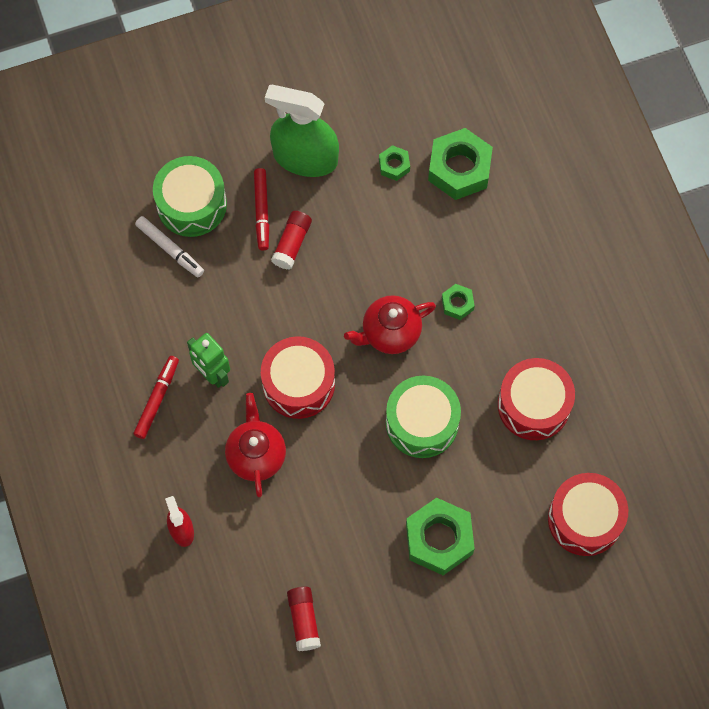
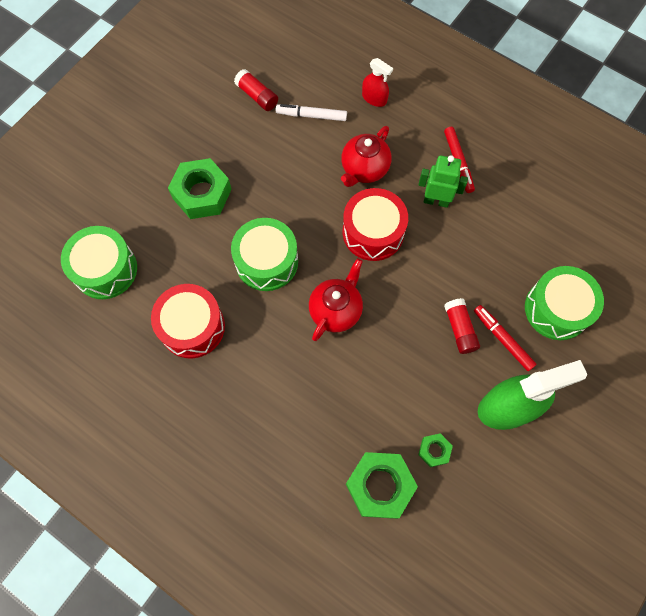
camera: 145 degrees right, 0 degrees up
white marker [135,216,204,277] -> white marker moved to [275,104,347,121]
red teapot [225,393,286,497] -> red teapot turned 75 degrees clockwise [341,126,391,187]
green nut [442,284,475,320] -> none
red drum [548,473,628,556] -> green drum [61,226,137,299]

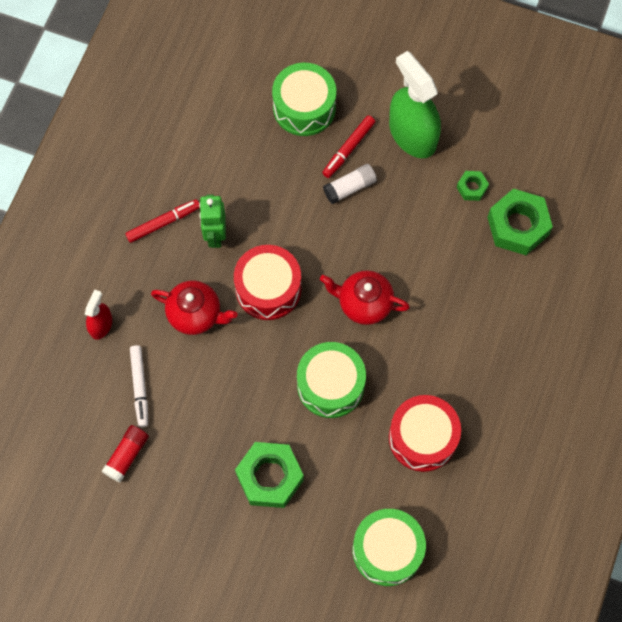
camera: 105 degrees left, 0 degrees up
red glue stick [444,298,480,354] -> white glue stick [323,164,377,204]

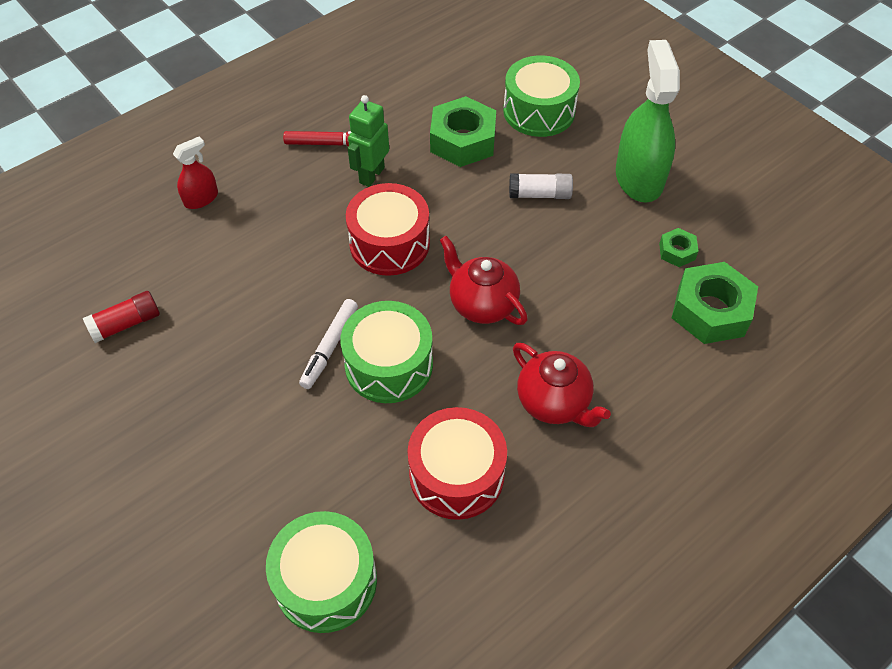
camera: 30 degrees right, 15 degrees down
white marker [130,345,148,427] -> white marker moved to [299,299,358,389]
red teapot [151,281,238,335] -> red teapot moved to [513,343,611,427]
green nut [235,442,304,508] -> green nut moved to [430,96,496,167]
red marker [322,115,375,178] -> none

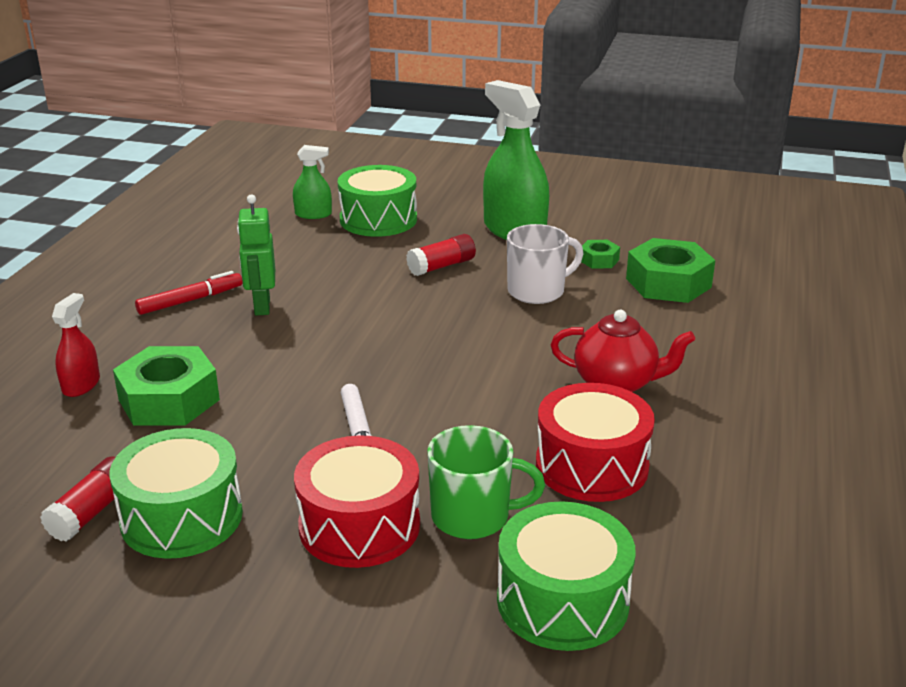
camera: 35 degrees left, 25 degrees down
green drum [340,301,433,403] -> green drum moved to [110,428,243,559]
red drum [346,183,430,276] -> red drum moved to [294,435,420,568]
green nut [430,96,496,167] -> green nut moved to [113,346,220,426]
red teapot [440,236,528,325] -> none
white glue stick [509,173,573,199] -> red glue stick [406,234,476,276]
none -> green spray bottle [293,145,332,219]
none -> green mug [427,425,545,539]
none -> white mug [507,224,583,304]

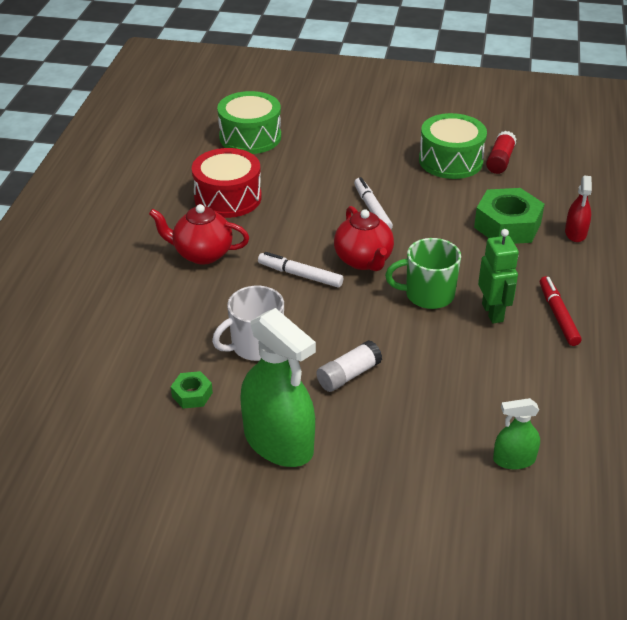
camera: 175 degrees right, 10 degrees up
red marker [135,271,243,315] -> red marker turned 120 degrees clockwise [540,276,582,346]
red drum [294,435,420,568] -> none
green drum [338,165,417,237] -> none
red glue stick [406,234,476,276] -> white glue stick [317,340,382,392]
green mug [427,425,545,539] -> green mug moved to [385,238,461,309]
green nut [626,238,715,303] -> none
none -> white marker [258,252,343,288]
none -> red teapot [334,206,394,271]

